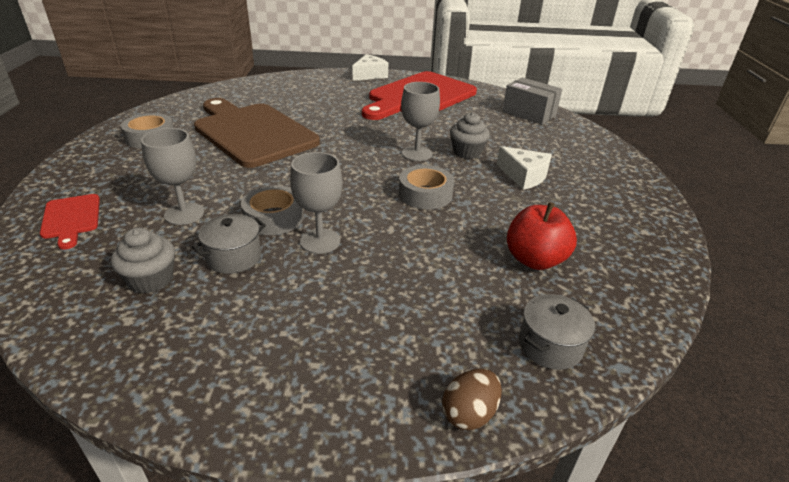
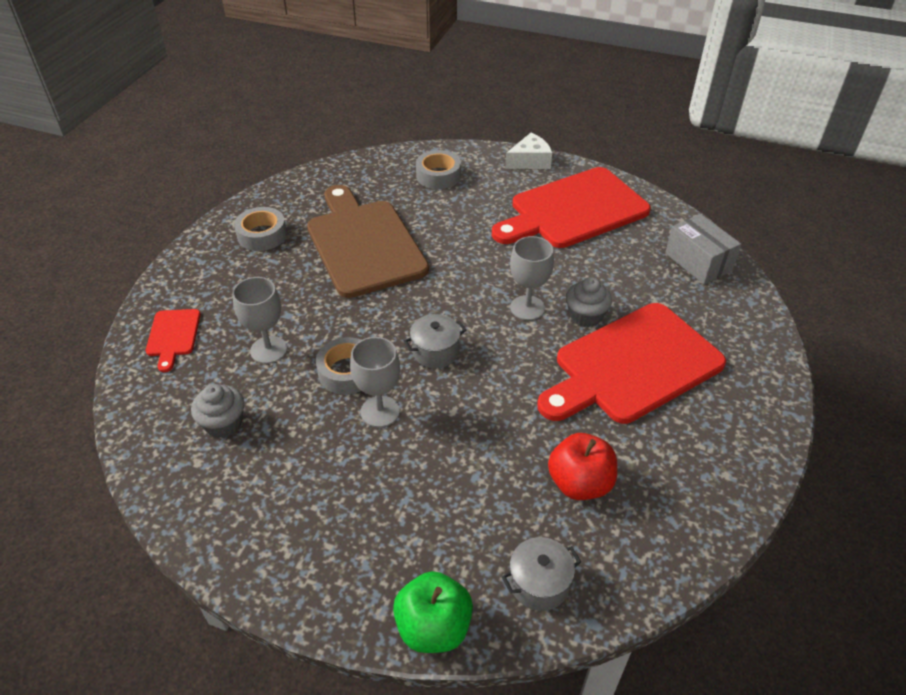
camera: 20 degrees right, 10 degrees up
grey pot [192,214,266,274] -> grey pot moved to [404,314,467,368]
grey tape [399,165,454,209] -> grey tape moved to [416,150,461,189]
brown egg [442,369,502,430] -> green apple [393,571,473,653]
white cheese [497,146,552,190] -> red cutting board [537,303,726,424]

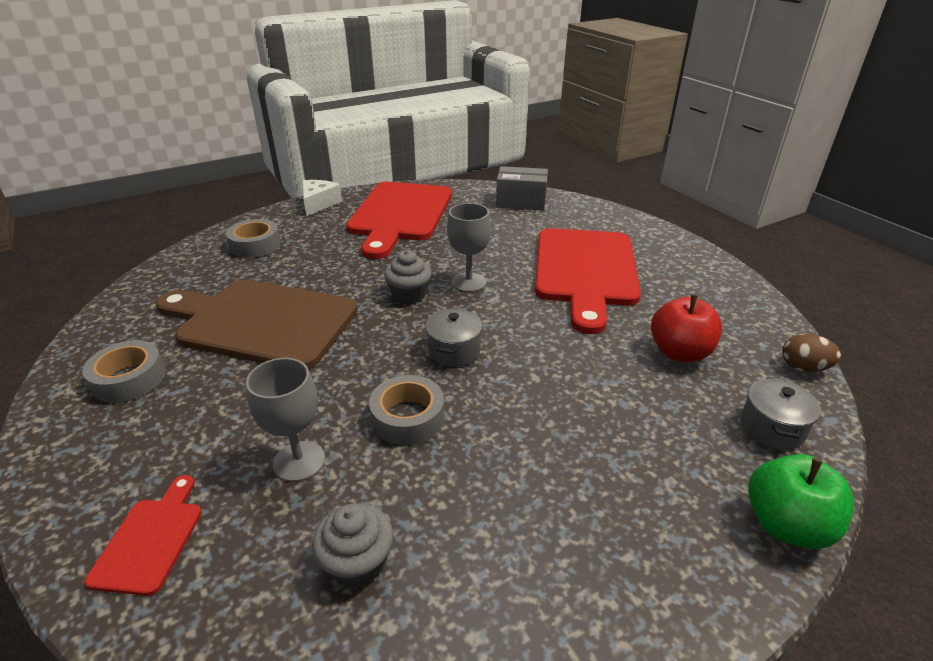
camera: 50 degrees left, 10 degrees down
red cutting board [146,309,201,372] -> red cutting board turned 120 degrees counterclockwise [85,475,202,596]
grey goblet [350,337,400,427] -> none
grey cupcake [566,277,612,327] -> grey cupcake moved to [384,250,432,304]
none -> brown egg [782,334,841,372]

